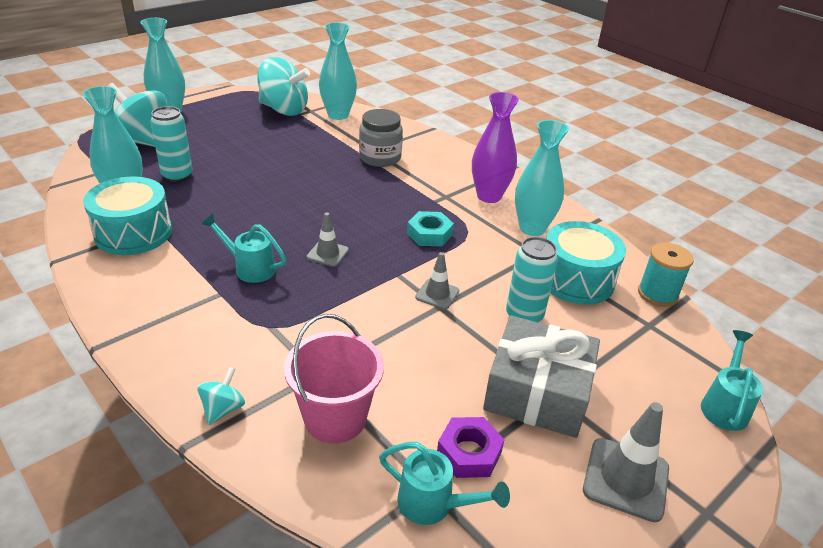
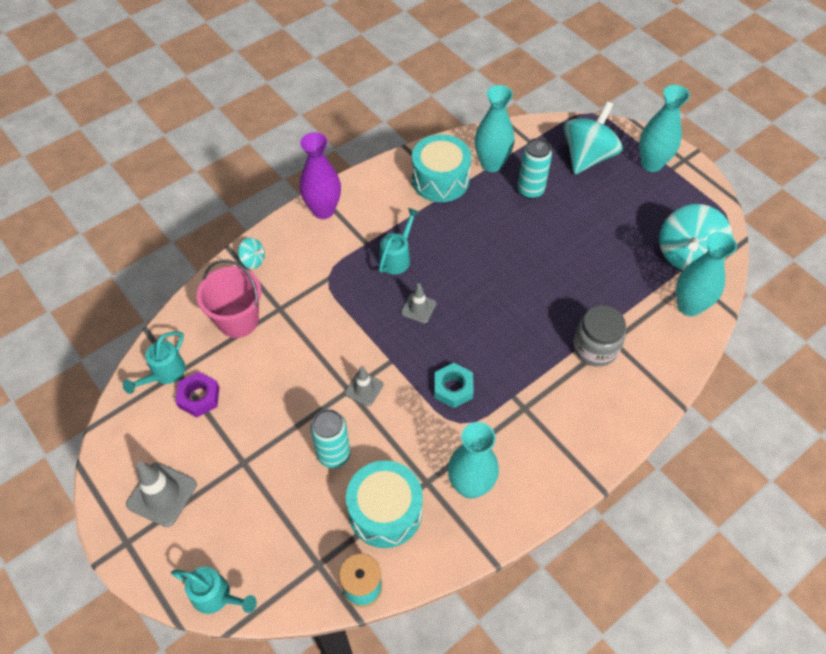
camera: 95 degrees right, 20 degrees up
purple vase [472,92,519,203] -> purple vase moved to [299,132,341,219]
grey gift [483,316,600,438] -> none

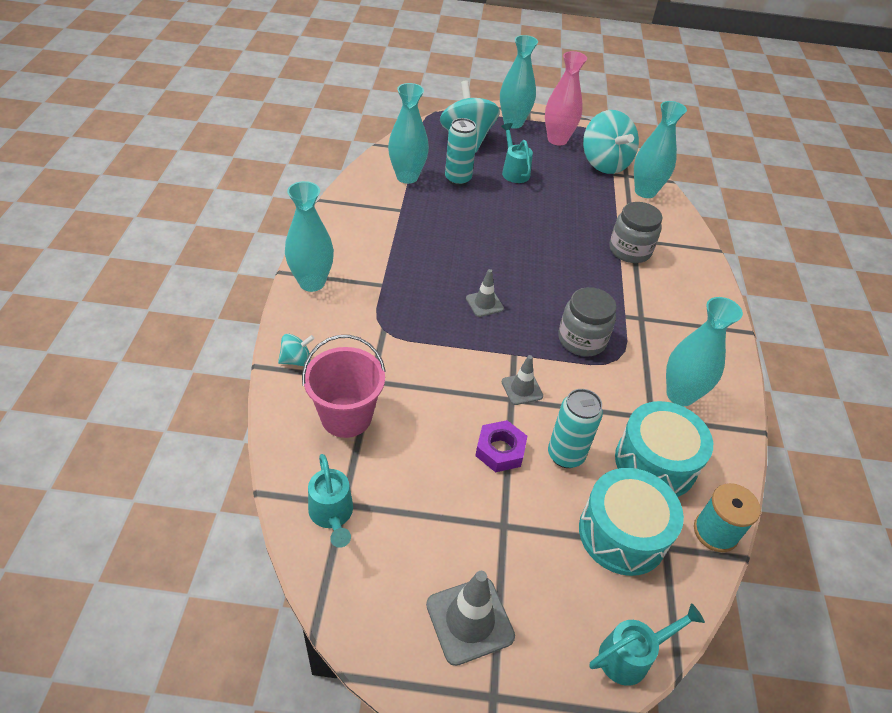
camera: 50 degrees left, 10 degrees down
purple nut [175,372,219,417] -> purple nut moved to [475,420,527,472]
purple vase [299,132,341,219] -> turquoise vase [285,181,334,292]
turquoise watering can [379,208,420,274] -> turquoise watering can moved to [501,123,533,183]
turquoise drum [412,134,472,202] -> turquoise drum moved to [579,468,684,576]
turquoise nut [434,363,474,408] -> grey jar [558,287,617,356]
none -> pink vase [545,51,587,146]

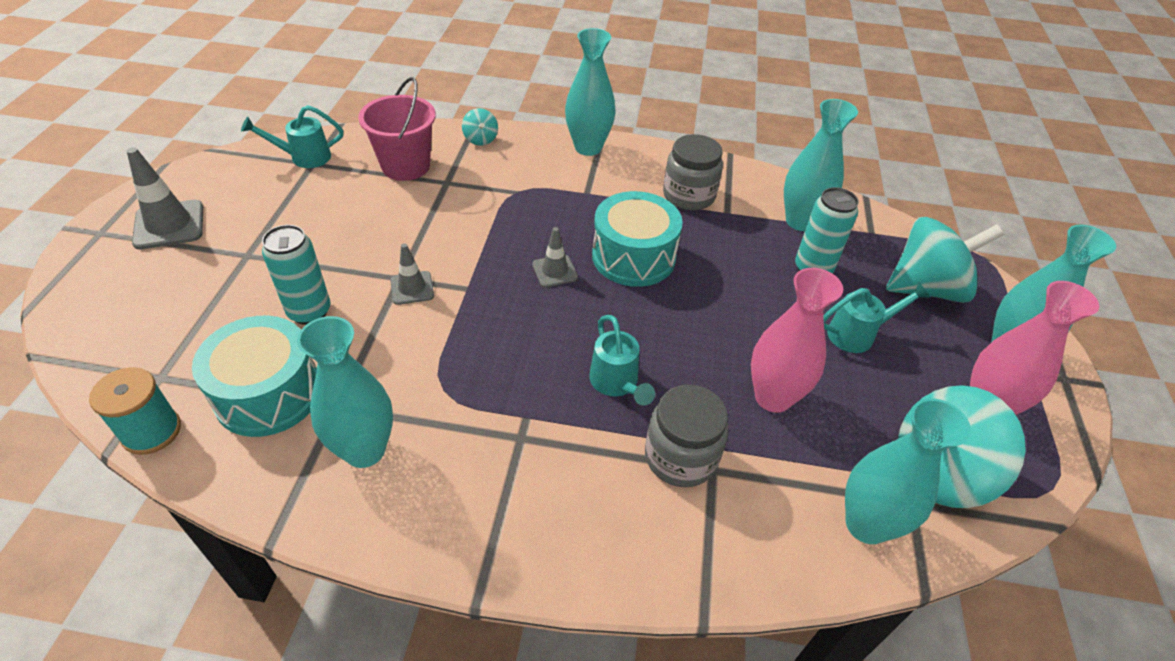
camera: 95 degrees right, 0 degrees up
purple nut [475,420,527,472] -> none
grey jar [558,287,617,356] -> grey jar moved to [663,134,723,210]
turquoise drum [579,468,684,576] -> turquoise drum moved to [592,191,683,287]
turquoise watering can [589,603,705,686] -> turquoise watering can moved to [589,315,655,406]
none -> pink vase [751,268,843,413]

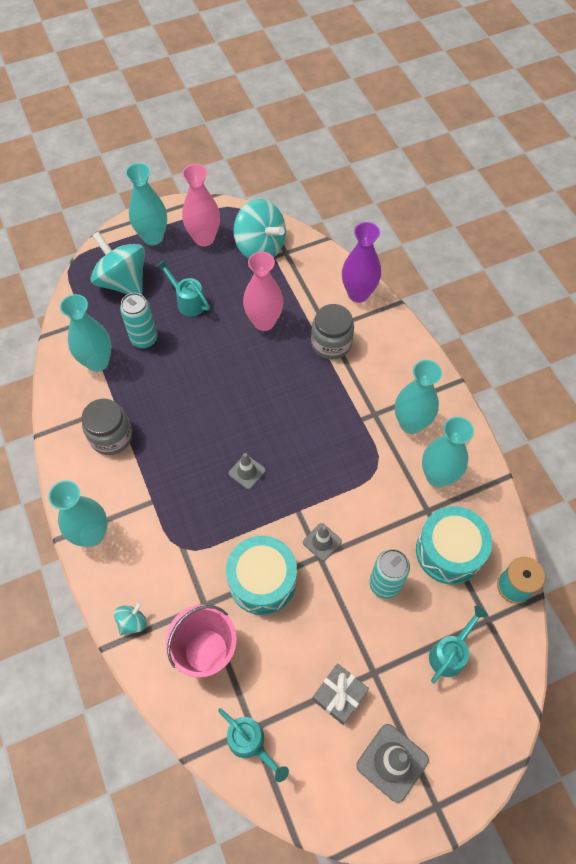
camera: 120 degrees left, 15 degrees up
turquoise watering can [589,315,655,406] -> turquoise watering can moved to [429,606,488,683]
turquoise drum [592,191,683,287] -> turquoise drum moved to [226,536,297,615]
turquoise vase [845,398,971,544] -> turquoise vase moved to [395,360,442,434]
none -> grey gift [312,663,369,725]
none -> purple vase [342,222,381,303]

